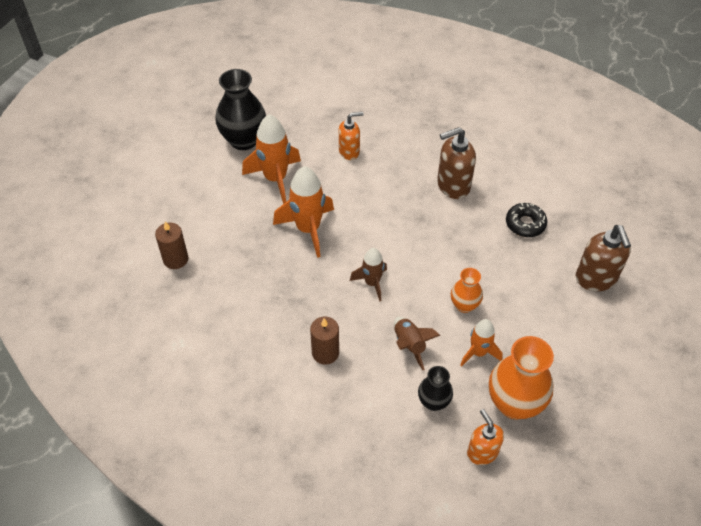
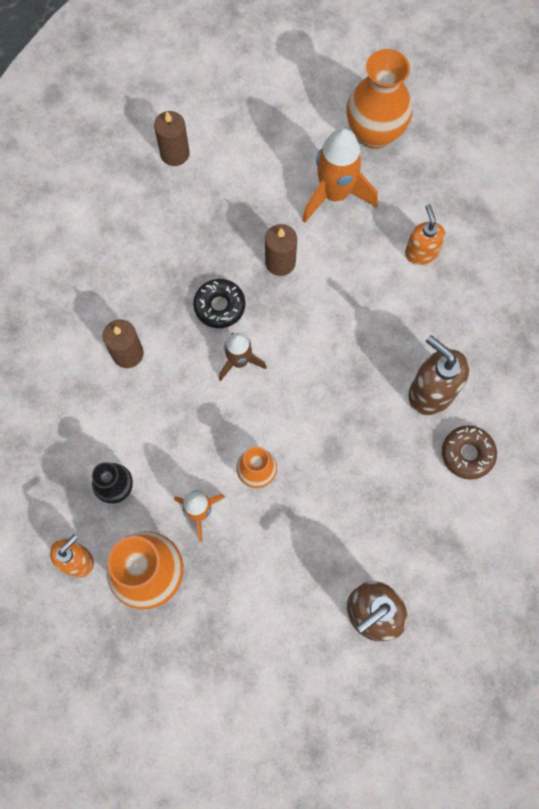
camera: 65 degrees right, 20 degrees up
black vase [215,69,266,150] -> orange vase [346,49,412,149]
orange rocket [273,166,334,258] -> brown candle [265,224,297,276]
orange soap dispenser [339,112,364,160] -> orange soap dispenser turned 150 degrees counterclockwise [405,204,446,265]
brown rocket [394,317,441,370] -> none
black donut [506,203,547,237] -> black donut moved to [193,279,245,328]
none -> brown donut [442,426,497,480]

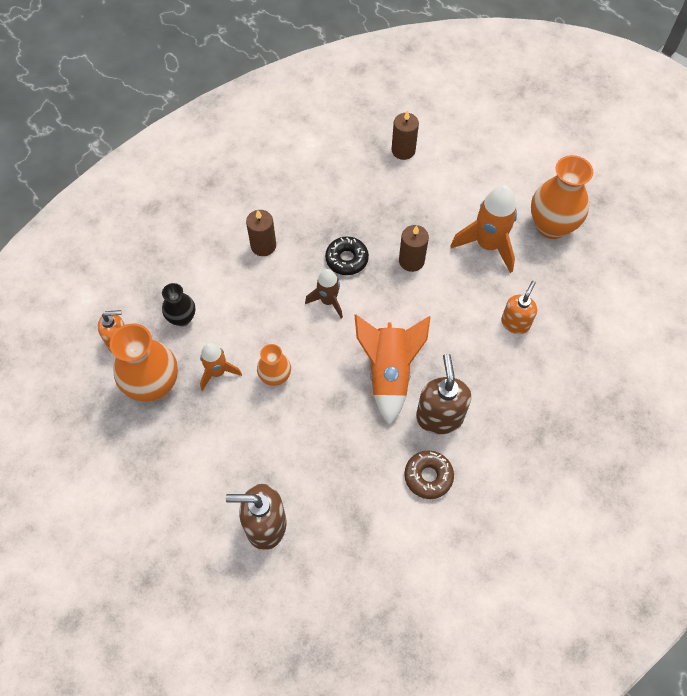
camera: 40 degrees right, 10 degrees down
none -> orange rocket [355,315,430,426]

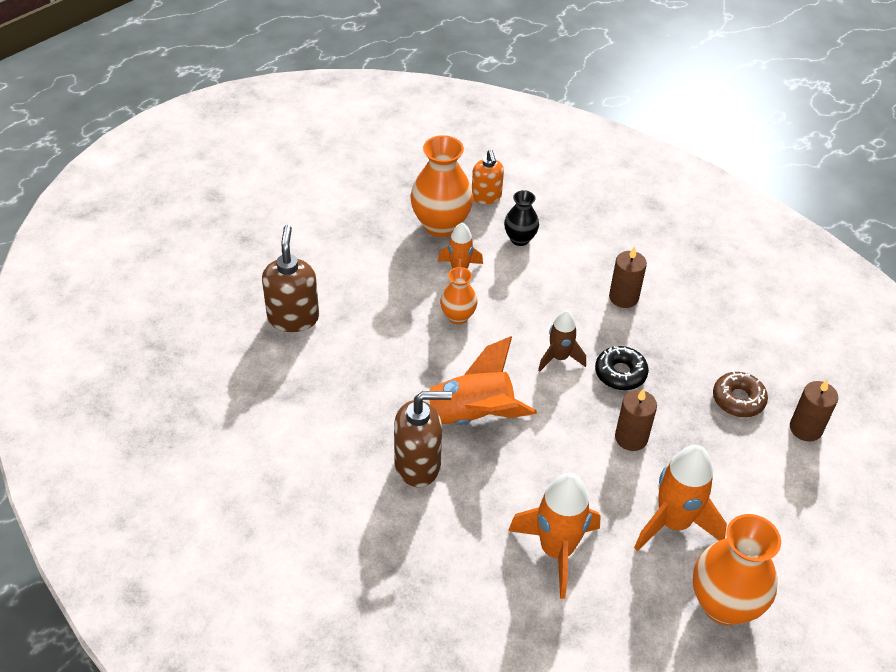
camera: 85 degrees right, 15 degrees down
brown donut [404,450,454,499] -> brown donut moved to [713,372,768,417]
orange soap dispenser [501,281,537,334] -> orange rocket [508,473,601,599]

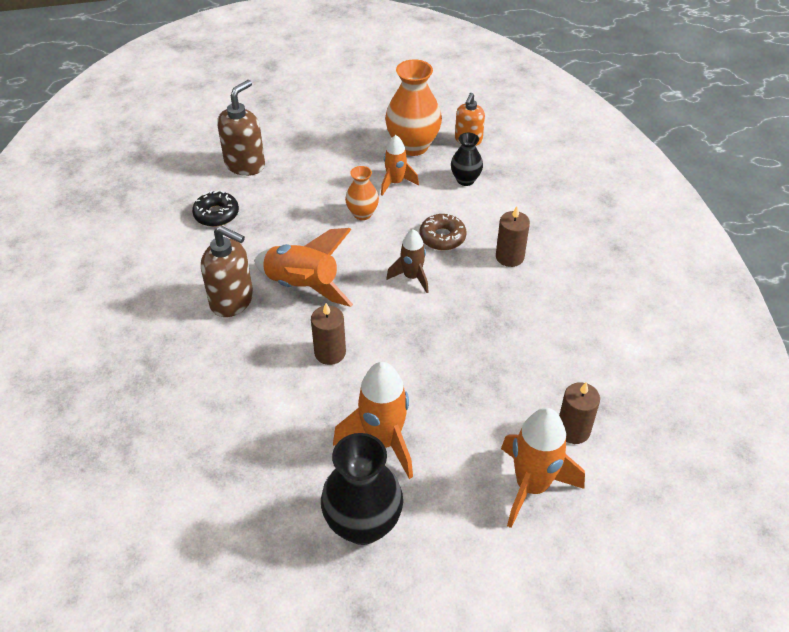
camera: 35 degrees right, 0 degrees up
orange rocket [508,473,601,599] -> orange rocket moved to [501,408,585,528]
black donut [595,346,649,390] -> black donut moved to [192,190,239,227]
brown candle [615,389,657,451] -> brown candle moved to [311,303,346,365]
orange vase [693,514,781,625] -> black vase [321,433,403,545]
brown donut [713,372,768,417] -> brown donut moved to [419,213,467,250]

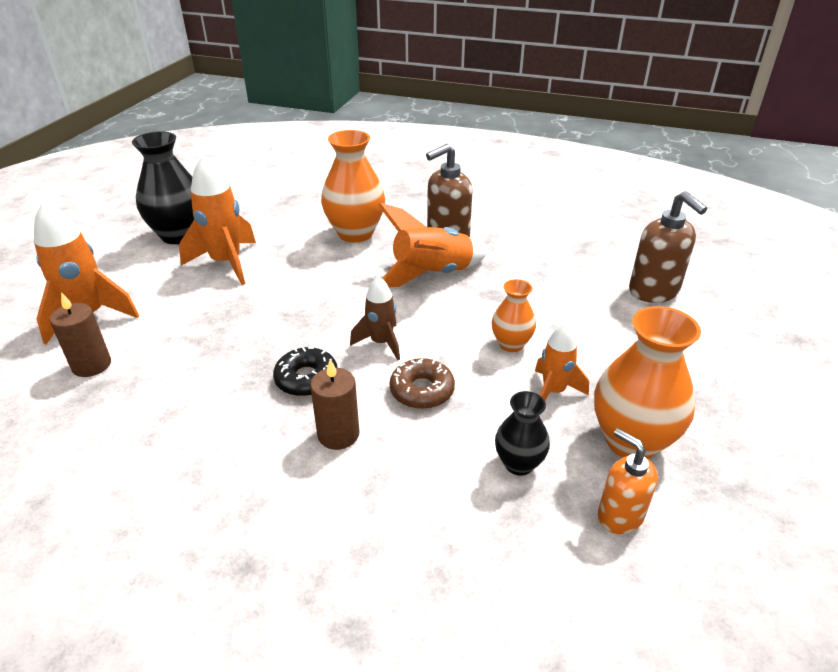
camera: 120 degrees right, 10 degrees down
black donut [192,190,239,227] -> black donut moved to [273,347,338,396]
brown candle [311,303,346,365] -> none
none -> orange vase [321,130,385,243]

